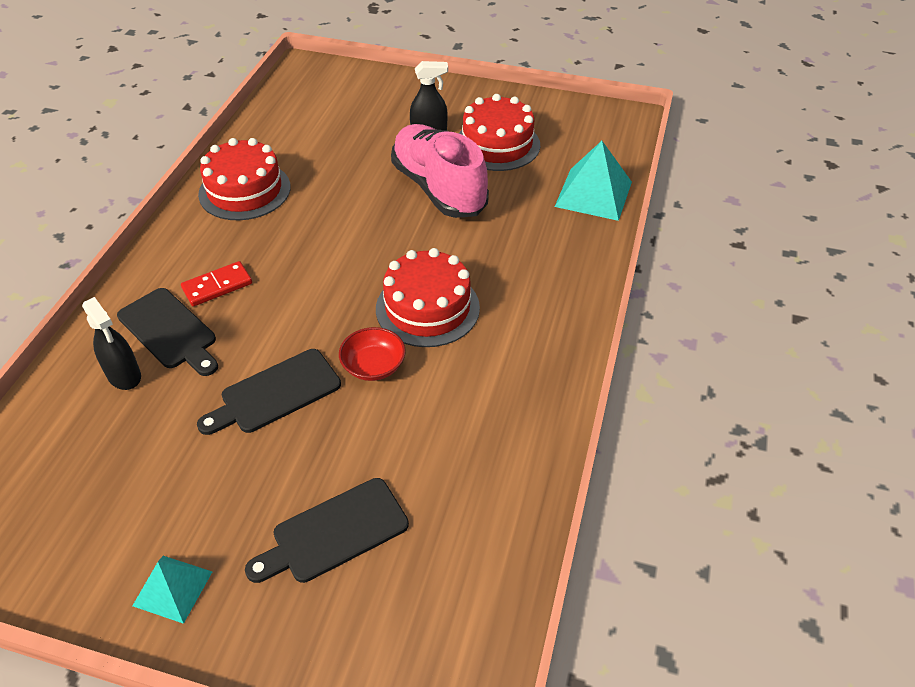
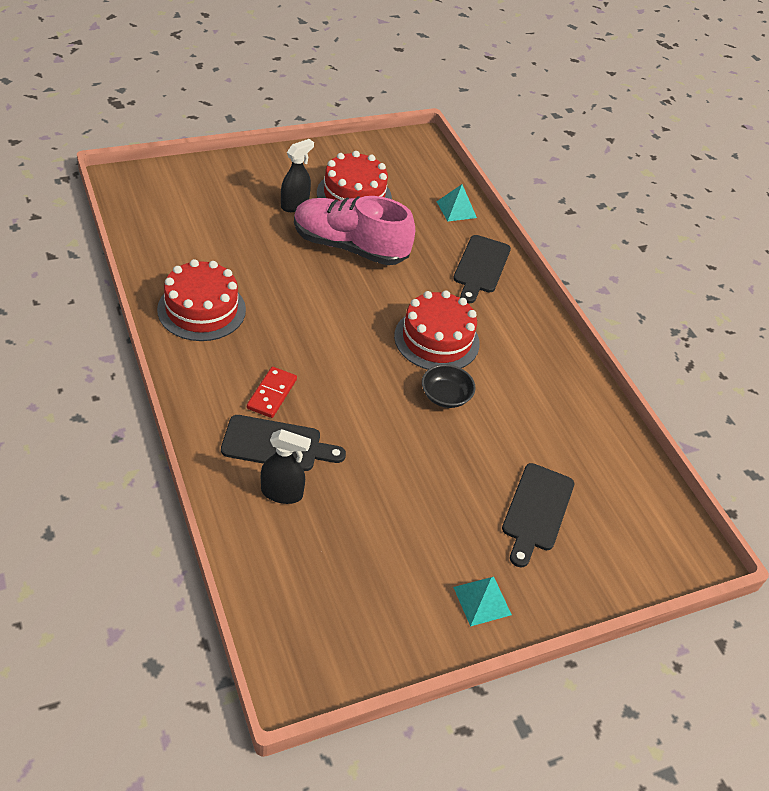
camera: 45 degrees left, 0 degrees up
black cutting board [197,349,341,435] -> black cutting board moved to [453,235,511,303]
red bowl [339,327,406,381] -> black bowl [422,364,475,408]
turquoise pyramid [555,141,632,221] -> turquoise pyramid [437,184,477,222], size x0.60

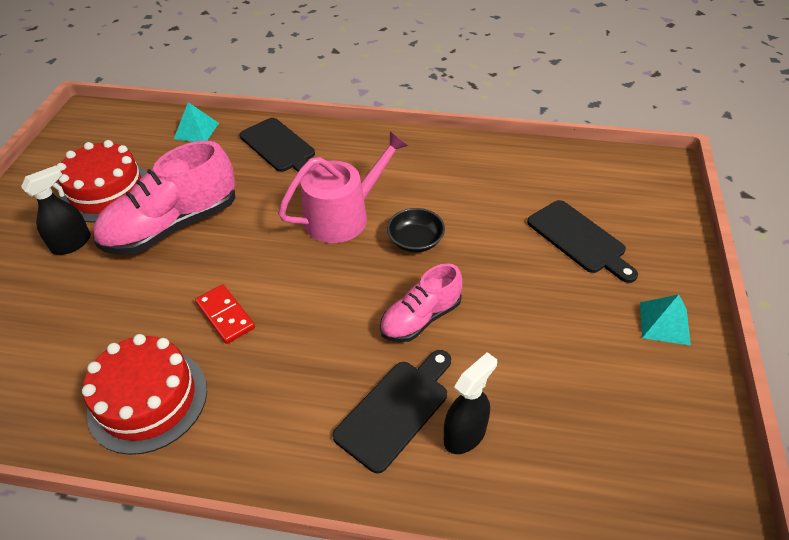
camera: 50 degrees left, 0 degrees up
red domino [247,367,297,418] -> red domino moved to [195,284,255,344]
black spray bottle [281,139,314,212] -> black spray bottle turned 60 degrees clockwise [21,165,91,255]
red cake [394,291,480,370] -> pink watering can [278,131,408,243]
none -> pink shoe [380,263,463,342]

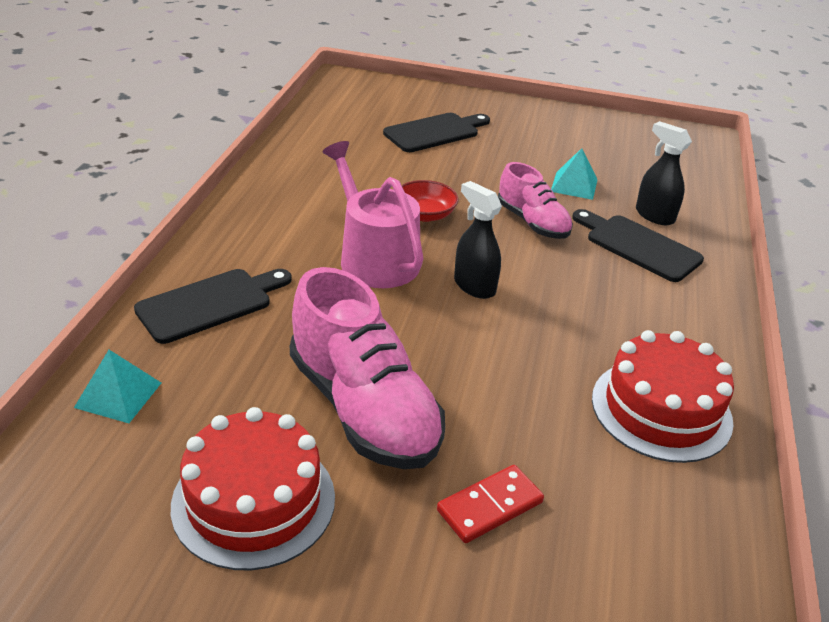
camera: 90 degrees left, 10 degrees down
black spray bottle [21,165,91,255] -> black spray bottle moved to [454,181,502,299]
red domino [195,284,255,344] -> red domino moved to [437,465,544,543]
black bowl [387,208,445,253] -> red bowl [402,180,459,222]
turquoise pyramid [640,294,691,346] -> turquoise pyramid moved to [551,148,598,200]

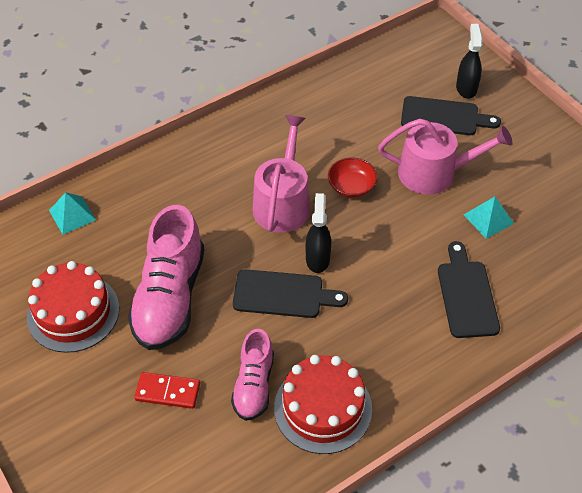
camera: 45 degrees right, 15 degrees up
black cutting board [134,269,292,344] -> black cutting board moved to [233,269,348,318]
pink shoe [498,162,573,239] -> pink shoe moved to [231,329,274,421]
black spray bottle [636,121,692,225] -> black spray bottle moved to [456,24,482,99]
none -> pink watering can [378,119,513,195]

